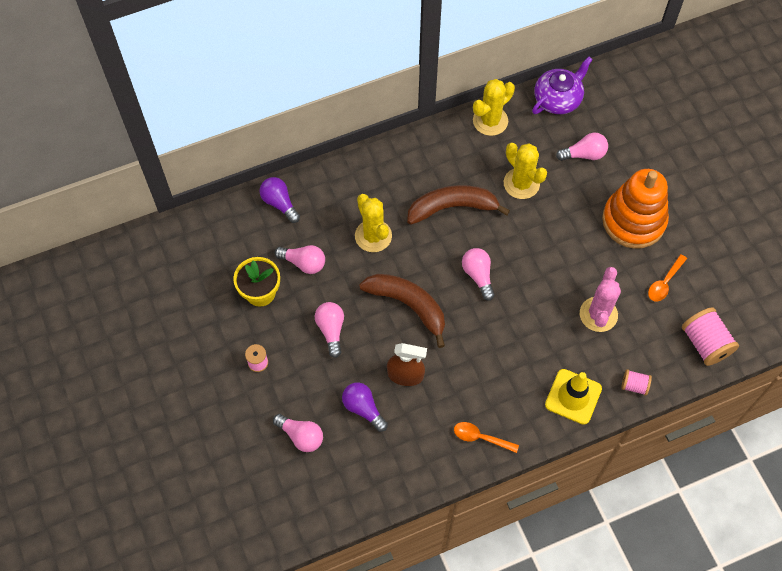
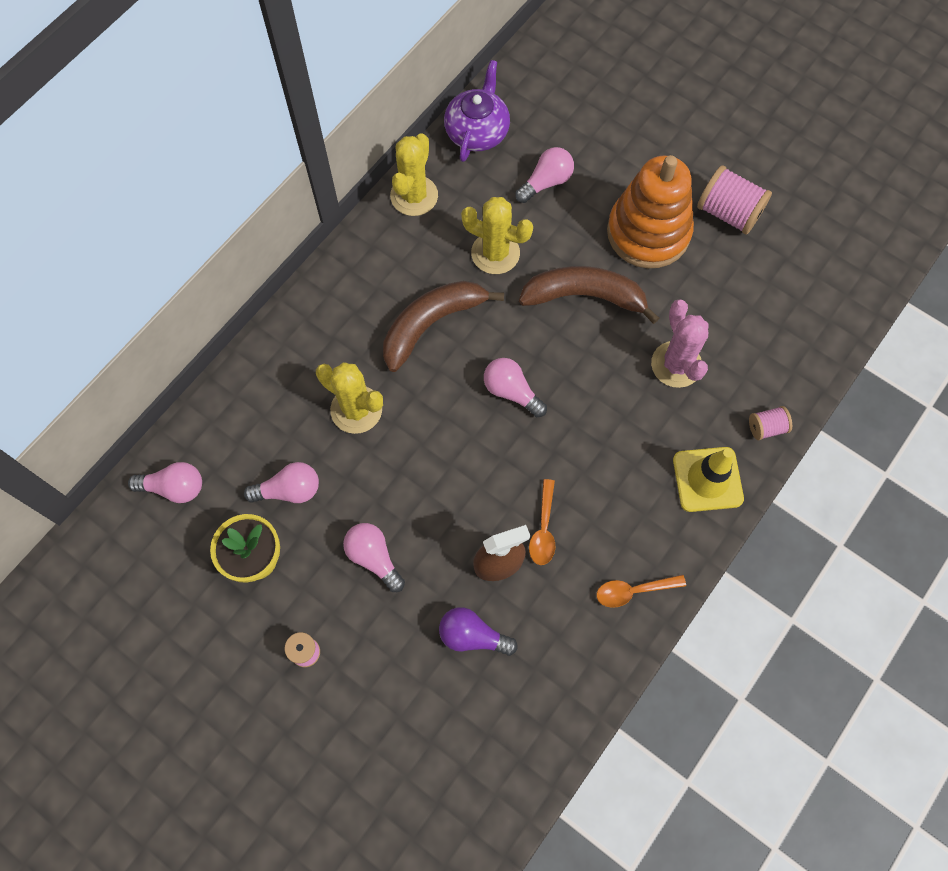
camera: 30 degrees left, 5 degrees up
purple light bulb [260,177,300,223] -> none
pink light bulb [273,414,323,452] -> pink light bulb moved to [128,462,202,503]
brown banana [359,274,445,348] -> brown banana moved to [519,266,659,324]
orange spoon [648,254,687,301] -> orange spoon moved to [529,479,555,565]
pink spool [682,307,739,366] -> pink spool moved to [697,165,772,235]

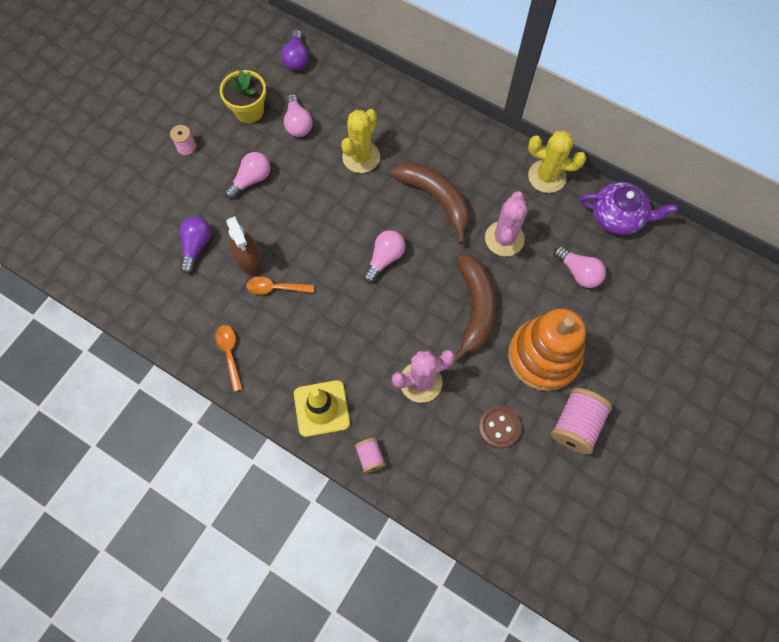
camera: 85 degrees right, 0 degrees up
pink light bulb [128,462,202,503] -> purple light bulb [281,30,309,71]
yellow cactus [461,197,533,274] -> pink cactus [485,191,527,256]
none -> brown button [479,406,521,448]

